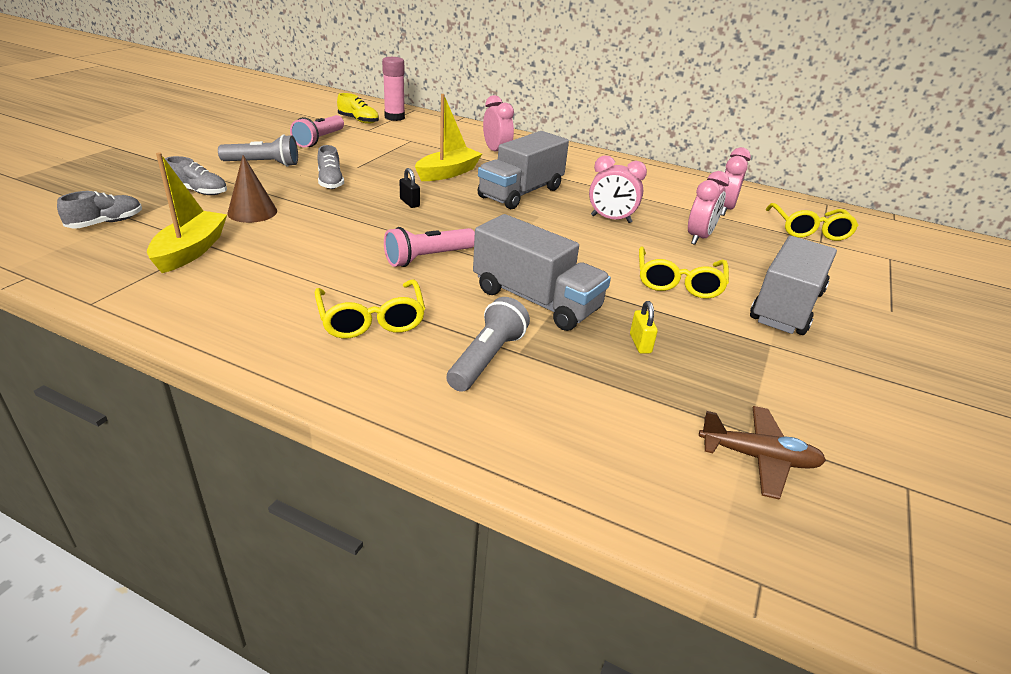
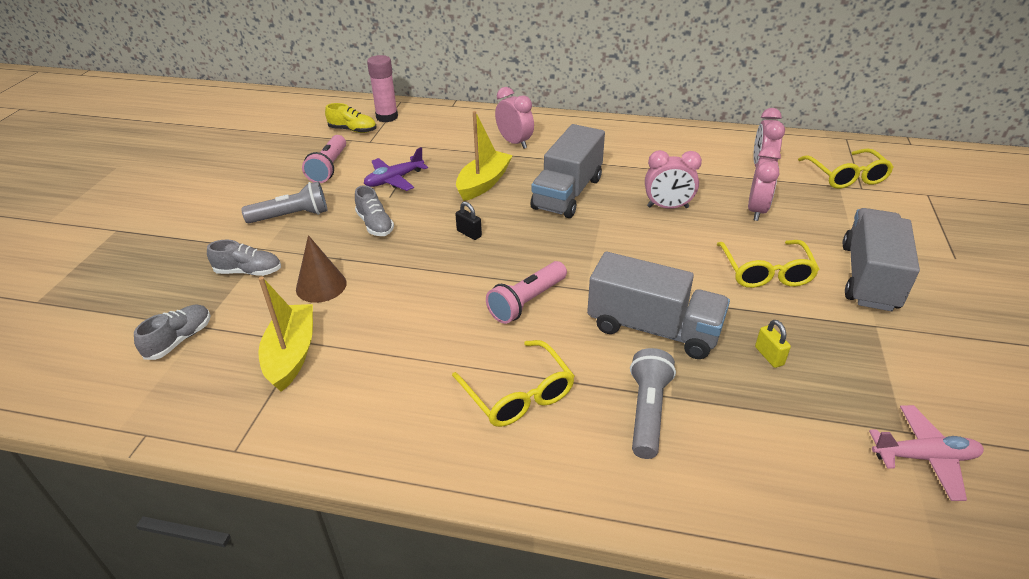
camera: 10 degrees left, 5 degrees up
brown plane [699,406,826,500] -> pink plane [869,405,984,501]
none -> purple plane [364,147,428,191]

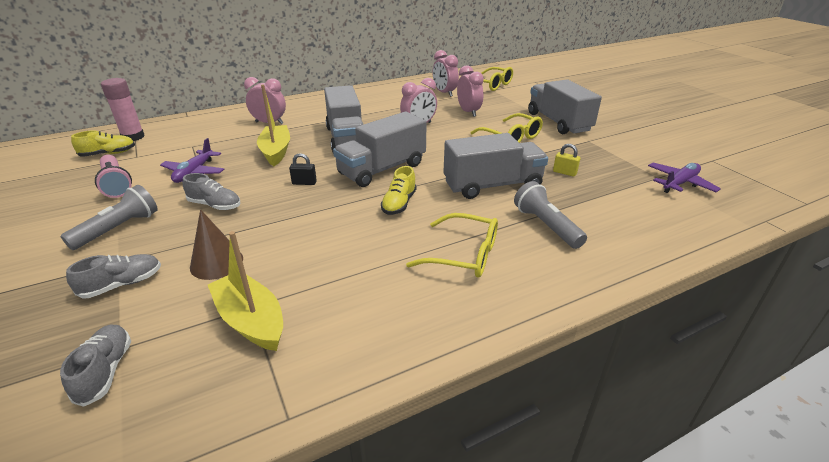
camera: 40 degrees left, 5 degrees down
pink flashlight [486,261,567,324] -> yellow shoe [381,166,417,215]
pink plane [869,405,984,501] -> purple plane [648,163,721,193]
none -> grey truck [333,112,427,187]

